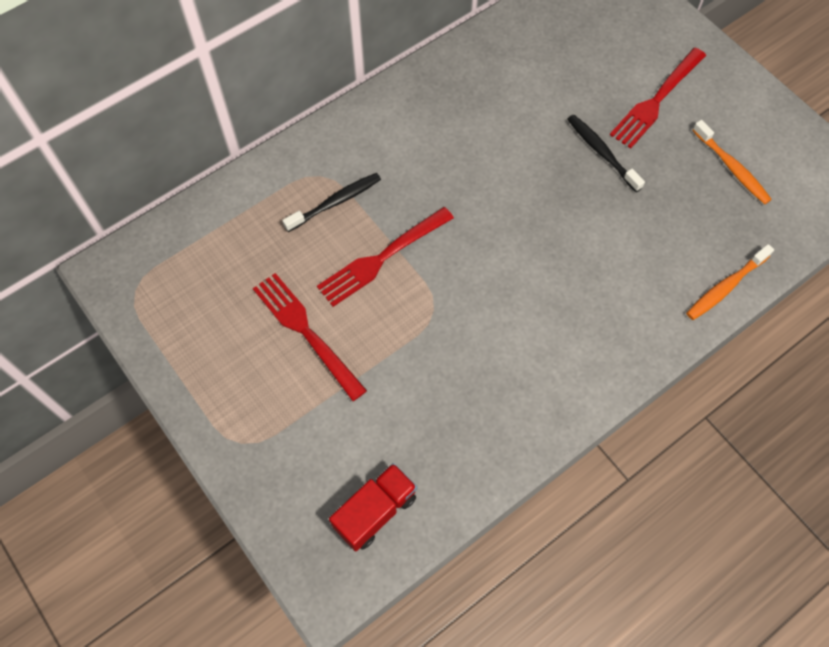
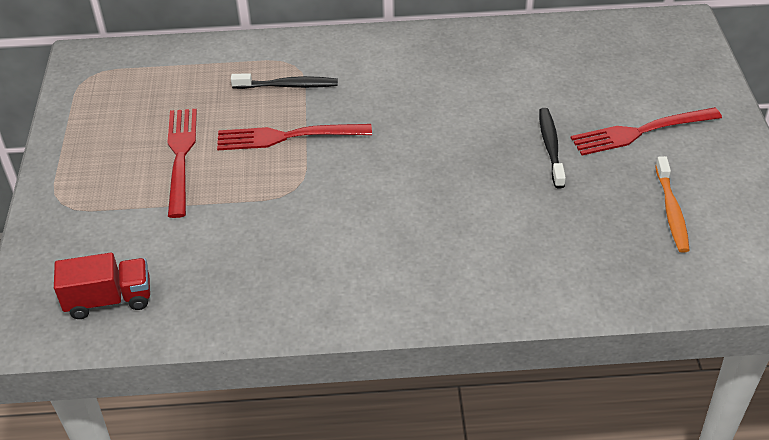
camera: 35 degrees right, 20 degrees down
orange toothbrush [686,244,774,320] -> none

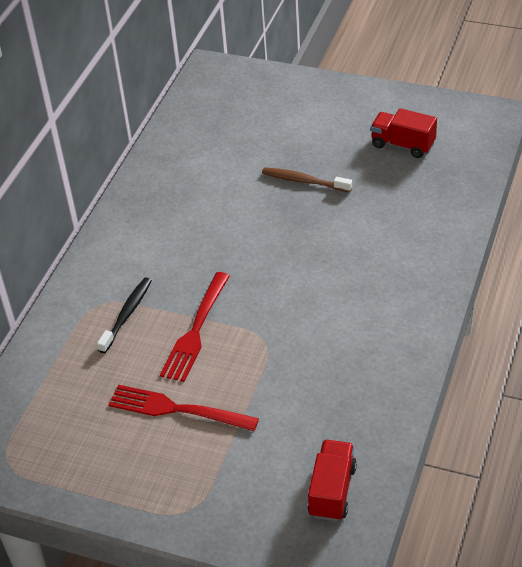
camera: 65 degrees left, 0 degrees up
black toothbrush [539,108,566,188] -> brown toothbrush [262,167,352,192]
red fork [571,107,722,155] -> none
orange toothbrush [655,156,689,253] -> red truck [370,108,437,158]

